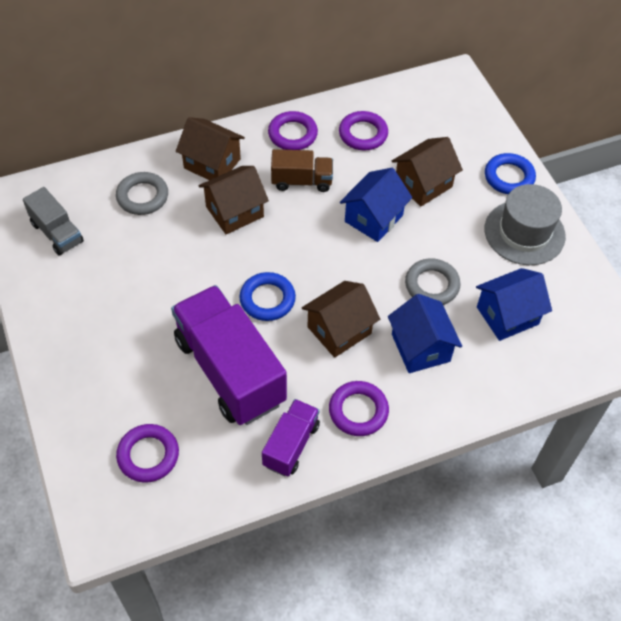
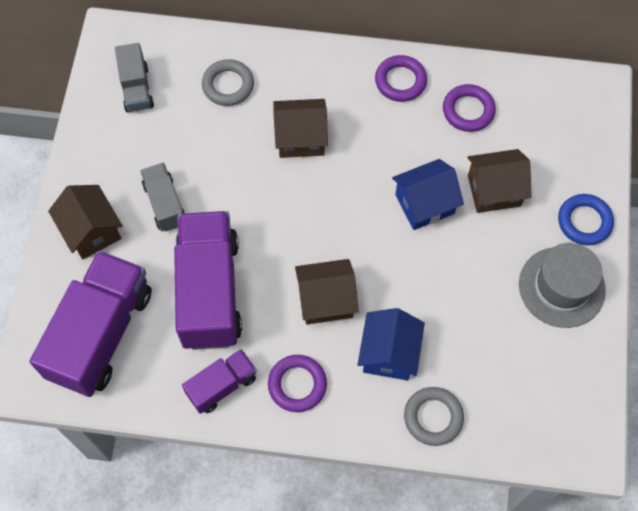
camera: 30 degrees right, 10 degrees up
purple ring [116,424,179,483] -> purple truck [30,251,152,397]
brown house [176,117,245,180] -> brown house moved to [48,185,123,259]
blue ring [239,272,296,321] -> none
brown truck [271,149,333,192] -> none
grey ring [405,258,461,305] -> grey ring moved to [404,387,464,446]
blue house [476,268,552,341] -> none
none -> grey truck [140,163,185,232]

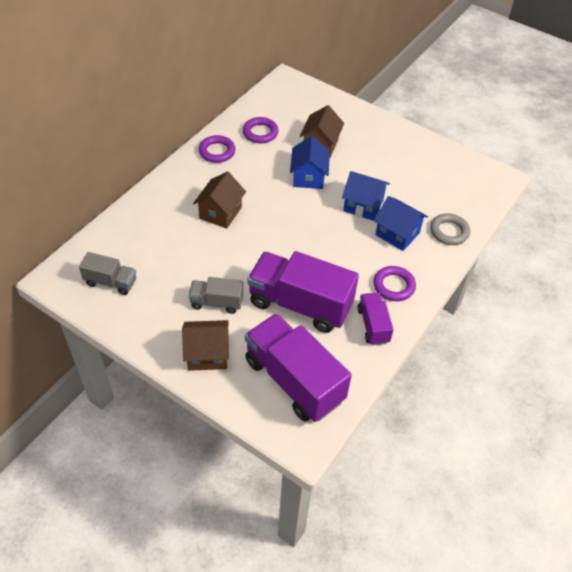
camera: 65 degrees left, 15 degrees down
grey ring [202,59,254,106] -> none
brown house [295,259,359,324] -> none
grey hat [519,243,606,328] -> none
blue ring [558,194,614,245] -> none
none -> blue house [342,171,390,221]

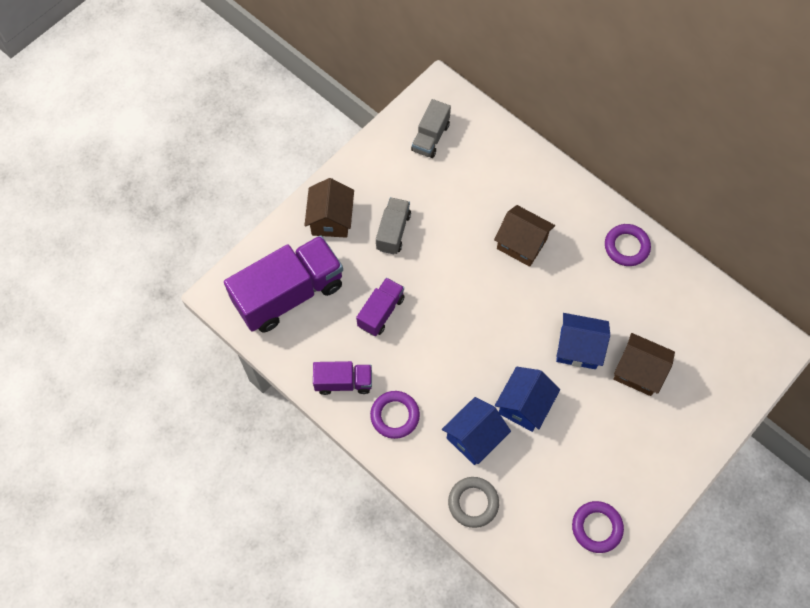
camera: 100 degrees right, 15 degrees up
purple ring [243,117,279,143] -> purple ring moved to [572,501,624,553]
purple truck [247,251,359,333] -> purple truck [356,277,405,336], size x0.51

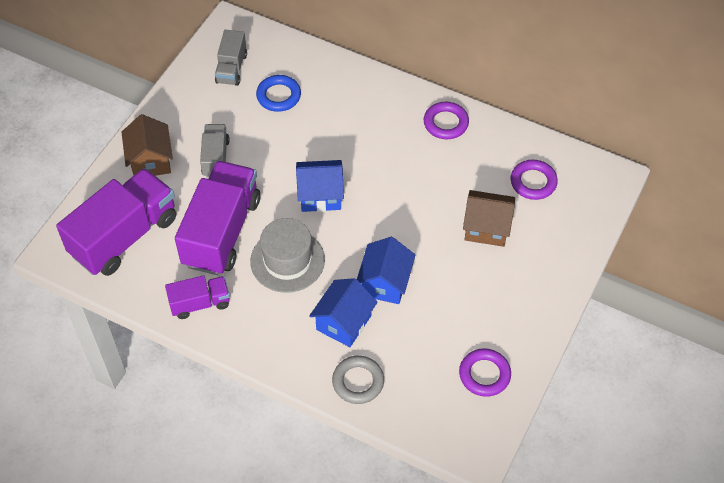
camera: 15 degrees left, 10 degrees down
purple truck [356,277,405,336] -> purple truck [175,161,260,275], size x1.95
purple ring [370,391,420,439] -> purple ring moved to [511,160,558,200]
brown house [494,205,555,267] -> none
blue house [556,313,610,369] -> blue house moved to [296,160,344,212]
none -> grey hat [250,218,325,293]
none -> blue ring [256,75,301,112]

